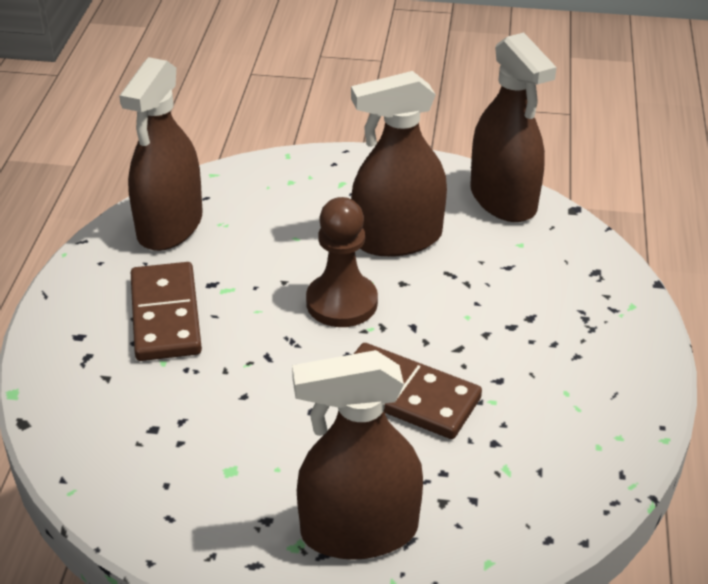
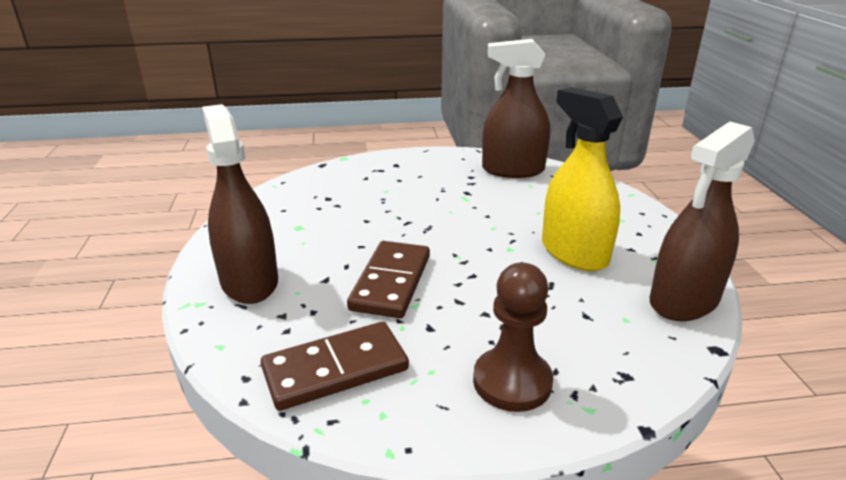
camera: 75 degrees right, 10 degrees down
brown domino [131,262,202,361] -> brown domino moved to [261,322,409,411]
brown pawn [306,197,378,327] -> brown pawn moved to [473,263,553,412]
brown spray bottle [351,71,447,257] -> yellow spray bottle [542,87,623,271]

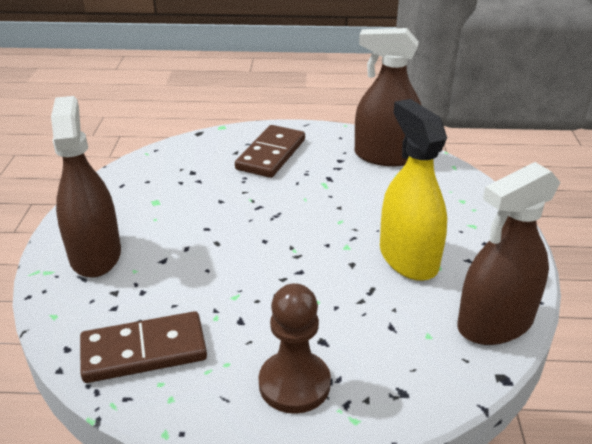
camera: 10 degrees right, 5 degrees up
brown domino [347,241,430,318] -> brown domino moved to [235,125,305,178]

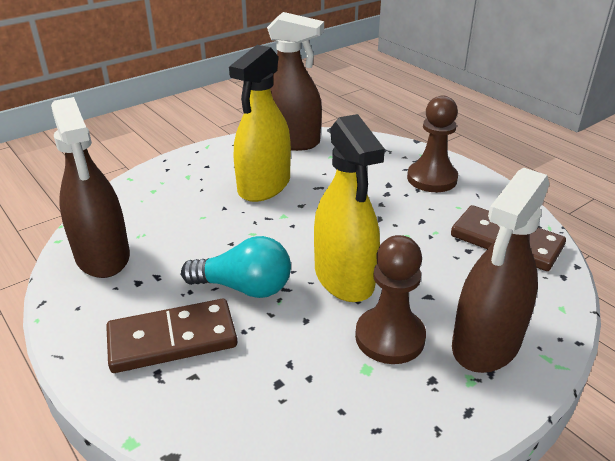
camera: 130 degrees left, 0 degrees up
none -> turquoise light bulb [181,236,291,298]
none -> yellow spray bottle [314,114,385,302]
none -> brown pawn [355,235,426,364]

